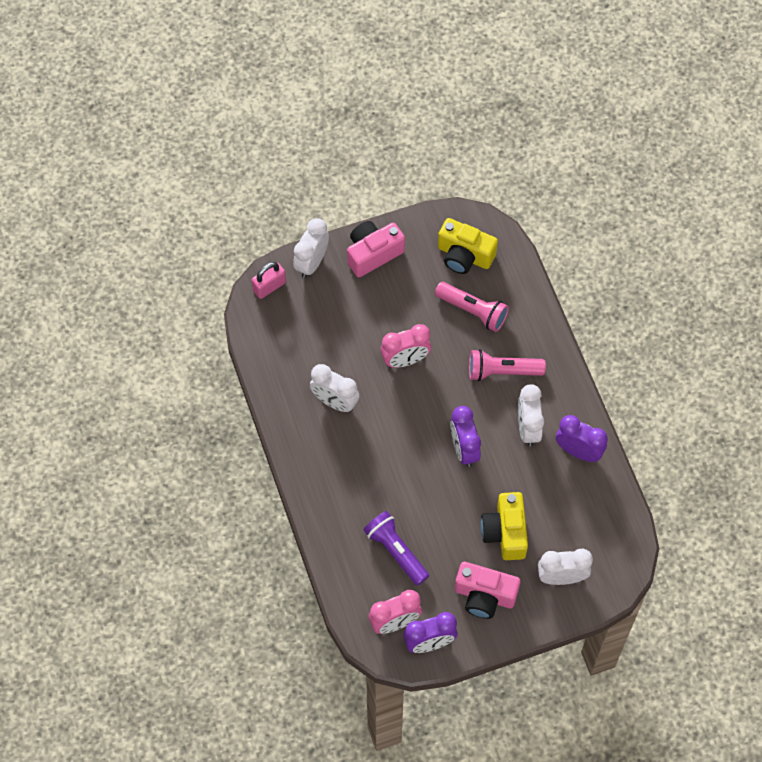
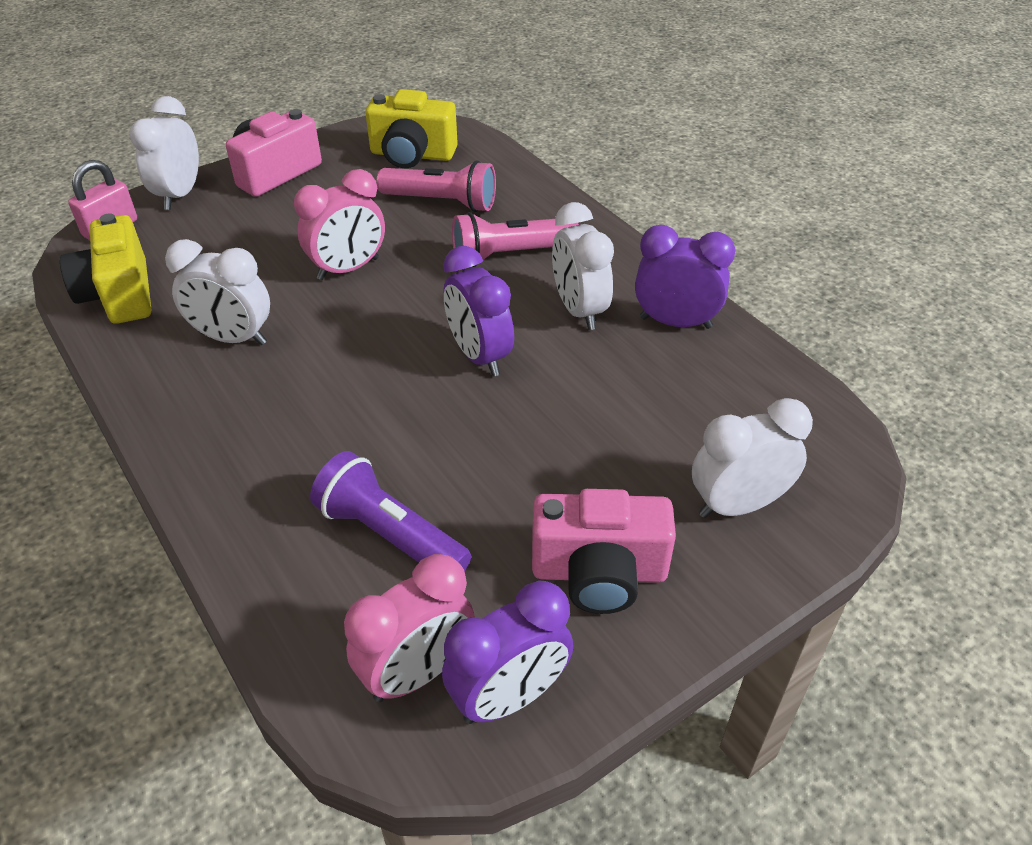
camera: 15 degrees left, 20 degrees down
yellow camera [481,492,528,560] -> yellow camera moved to [60,213,151,324]

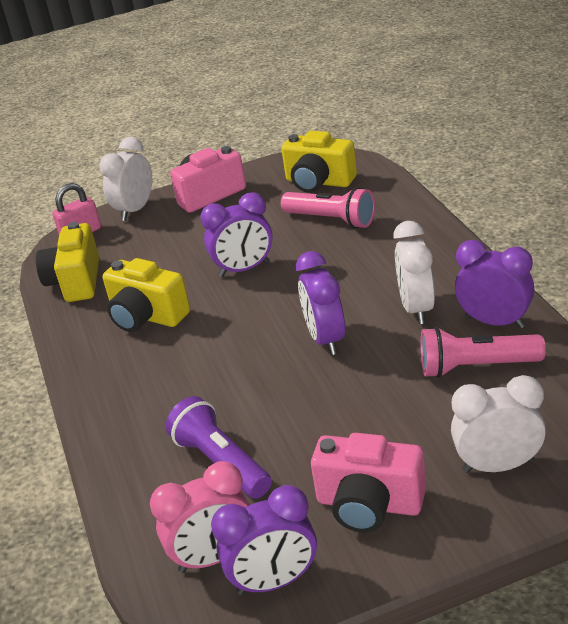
camera: 20 degrees right, 10 degrees down
white clock [165,239,270,345] -> yellow camera [102,258,190,332]
pink clock [294,169,385,280] -> purple clock [200,192,273,277]
pink flashlight [452,212,579,267] -> pink flashlight moved to [421,327,546,378]

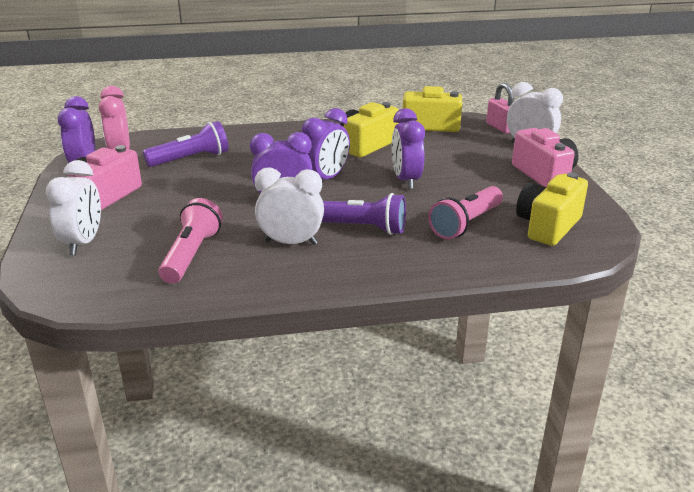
camera: 95 degrees right, 5 degrees down
purple clock [455,240,534,328] -> purple clock moved to [302,108,350,179]
none -> purple flashlight [322,193,406,235]

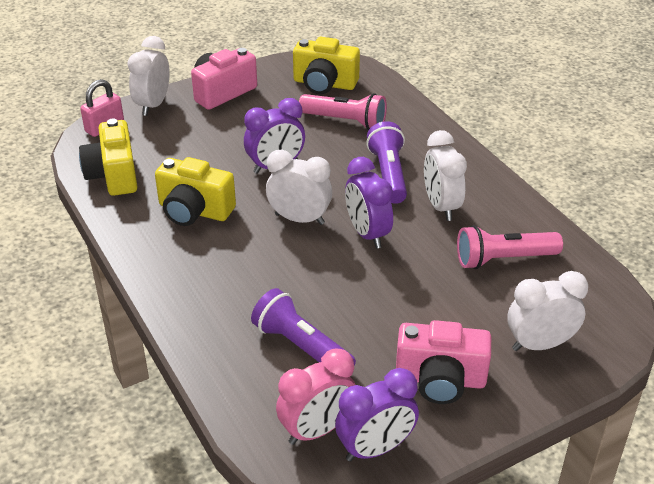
camera: 110 degrees left, 10 degrees up
purple clock [302,108,350,179] -> white clock [266,150,332,225]

